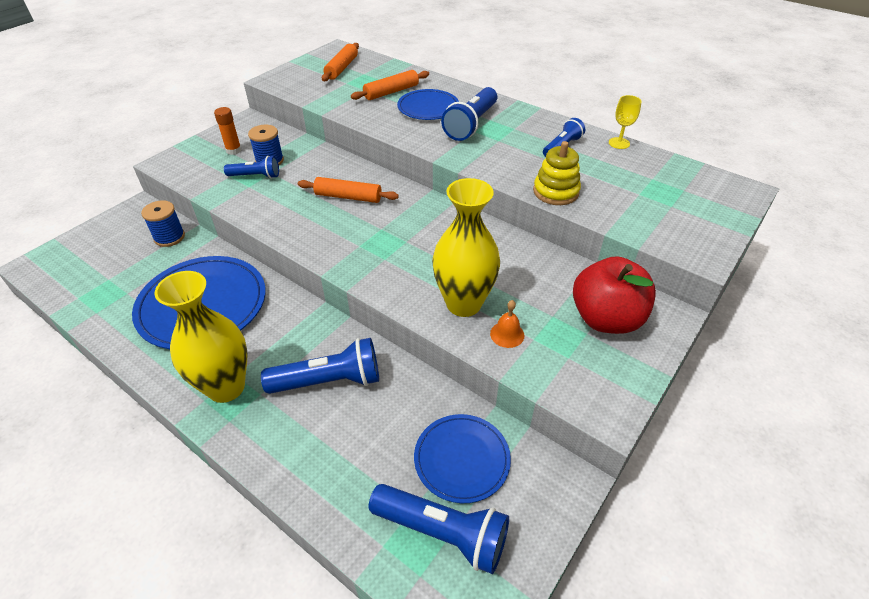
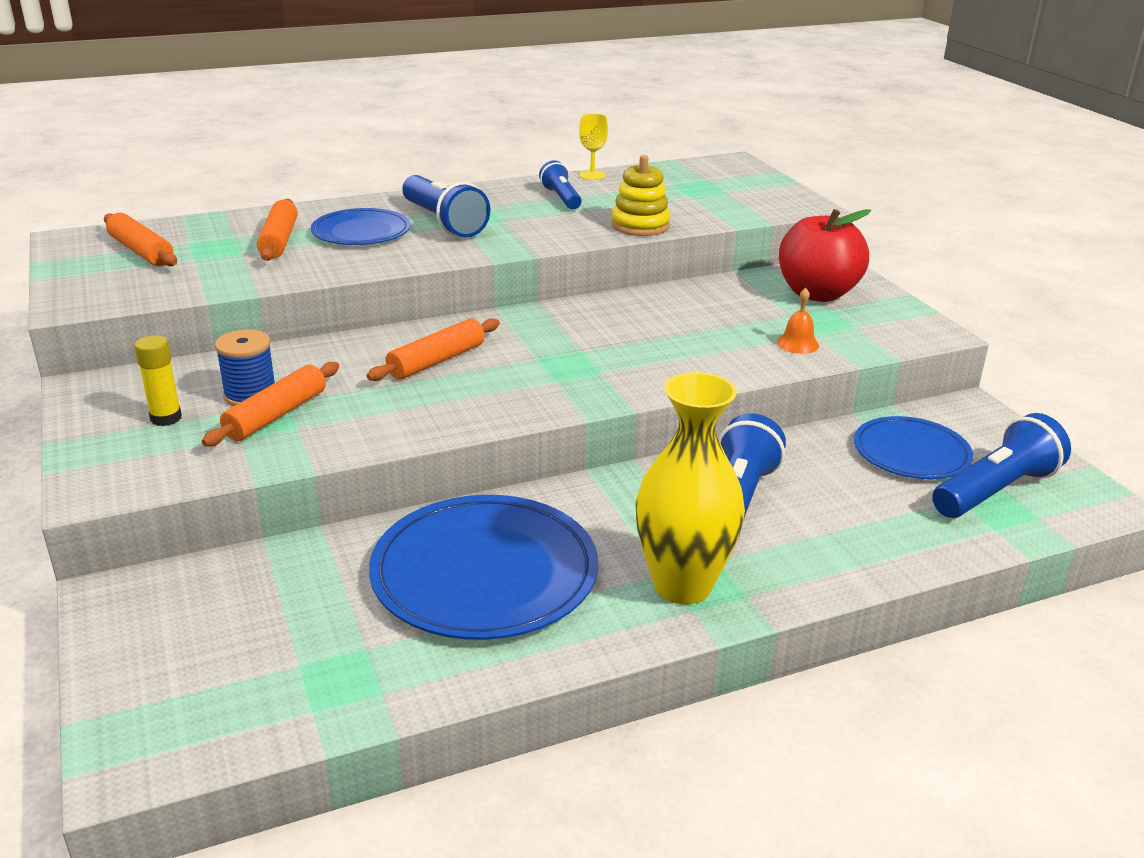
camera: 60 degrees left, 15 degrees down
blue spool [141,200,185,247] -> none
orange glue stick [214,107,242,155] -> yellow glue stick [134,335,182,426]
blue flashlight [224,156,279,178] -> orange rolling pin [202,362,339,446]
yellow vase [432,178,500,317] -> none

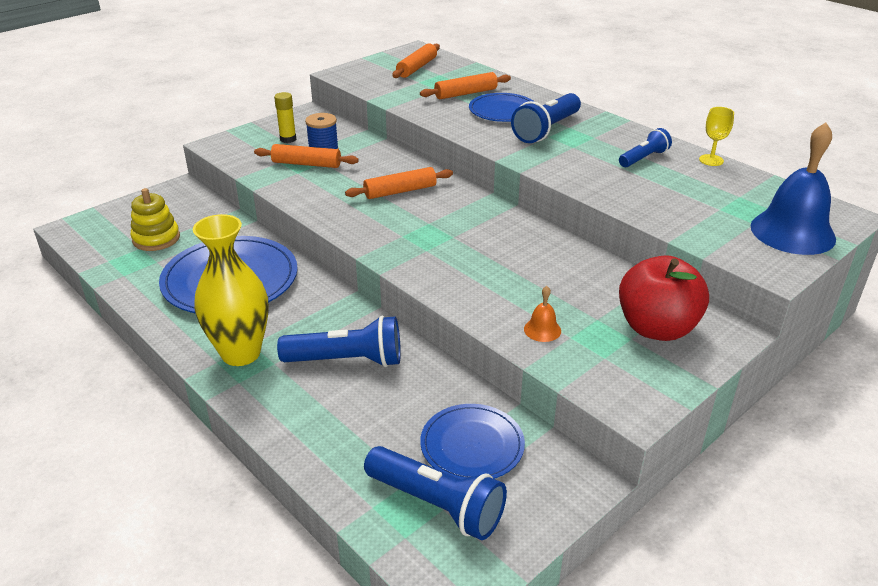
camera: 70 degrees right, 5 degrees up
orange rolling pin [367,318,500,381] -> orange rolling pin turned 45 degrees counterclockwise [345,167,453,199]
yellow stacking toy [612,155,670,236] -> yellow stacking toy moved to [131,188,180,251]
none -> blue bell [750,123,836,255]

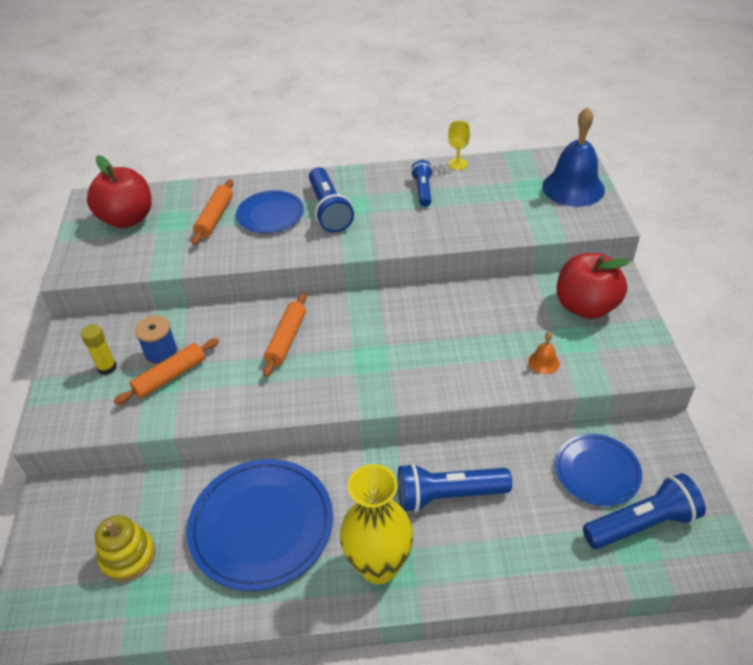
camera: 50 degrees left, 10 degrees up
blue flashlight [277,316,401,367] -> blue flashlight turned 135 degrees counterclockwise [398,463,512,512]
orange rolling pin [392,43,440,78] -> red apple [87,155,152,228]

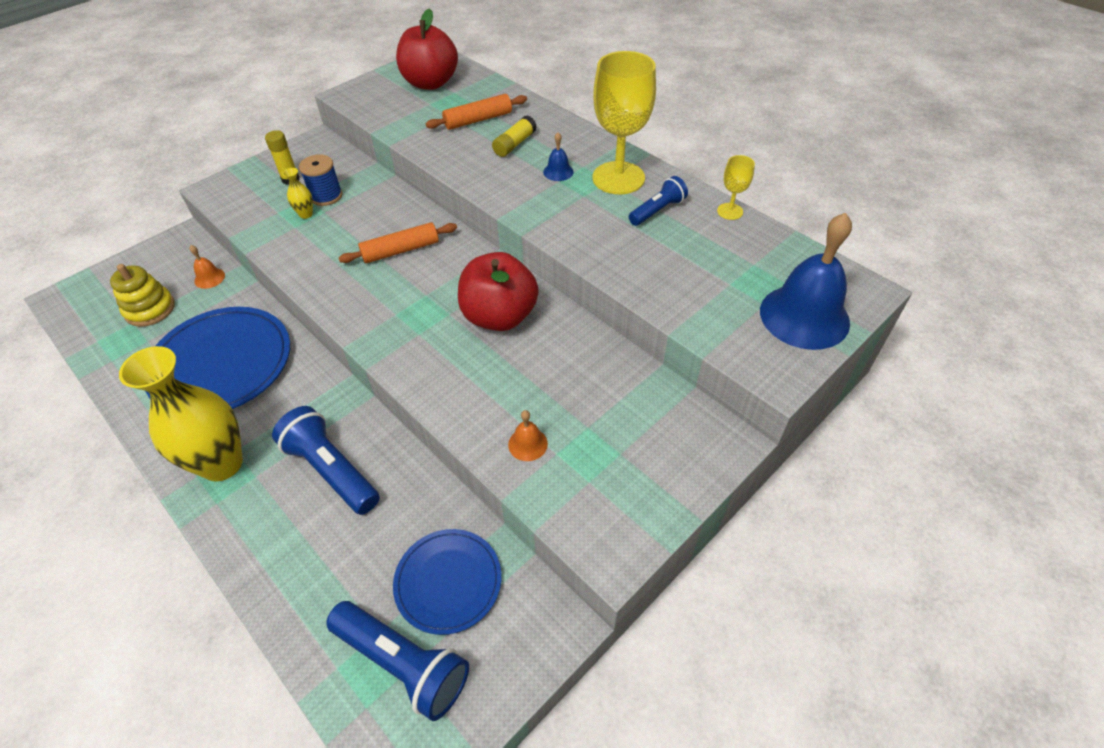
camera: 50 degrees right, 5 degrees up
orange rolling pin [114,338,219,405] -> yellow vase [283,168,313,219]
blue plate [236,190,304,233] -> yellow glue stick [492,115,537,157]
blue flashlight [309,167,354,233] -> blue bell [543,132,574,181]
red apple [557,253,630,319] -> red apple moved to [458,252,539,331]
none -> orange bell [189,245,225,289]
none -> yellow goblet [592,51,656,194]

